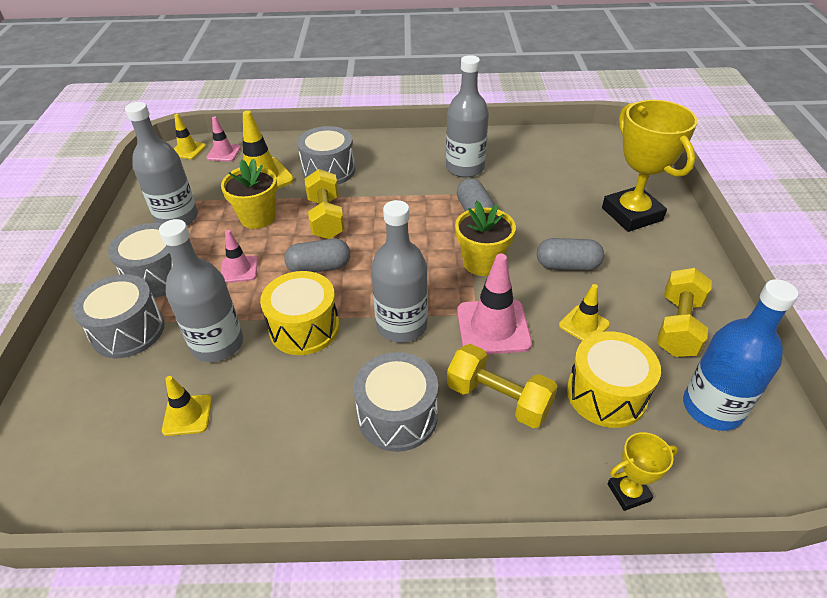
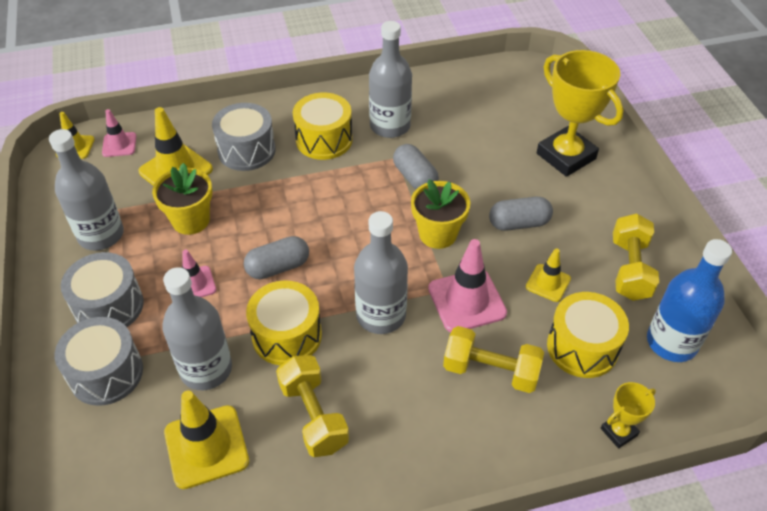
camera: 15 degrees left, 5 degrees up
yellow traffic cone [162,376,212,436] -> yellow traffic cone [164,391,249,489], size x1.73
yellow dumbbell [304,169,345,239] -> yellow dumbbell moved to [276,355,349,457]
grey drum [354,352,438,452] -> none
none -> yellow drum [293,93,353,160]

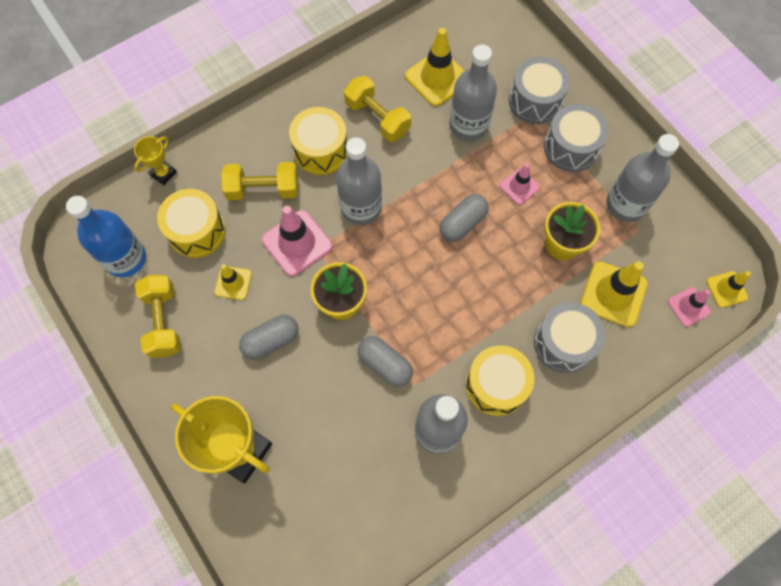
camera: 160 degrees right, 20 degrees up
yellow drum [246,280,322,365] -> yellow drum moved to [289,107,347,175]

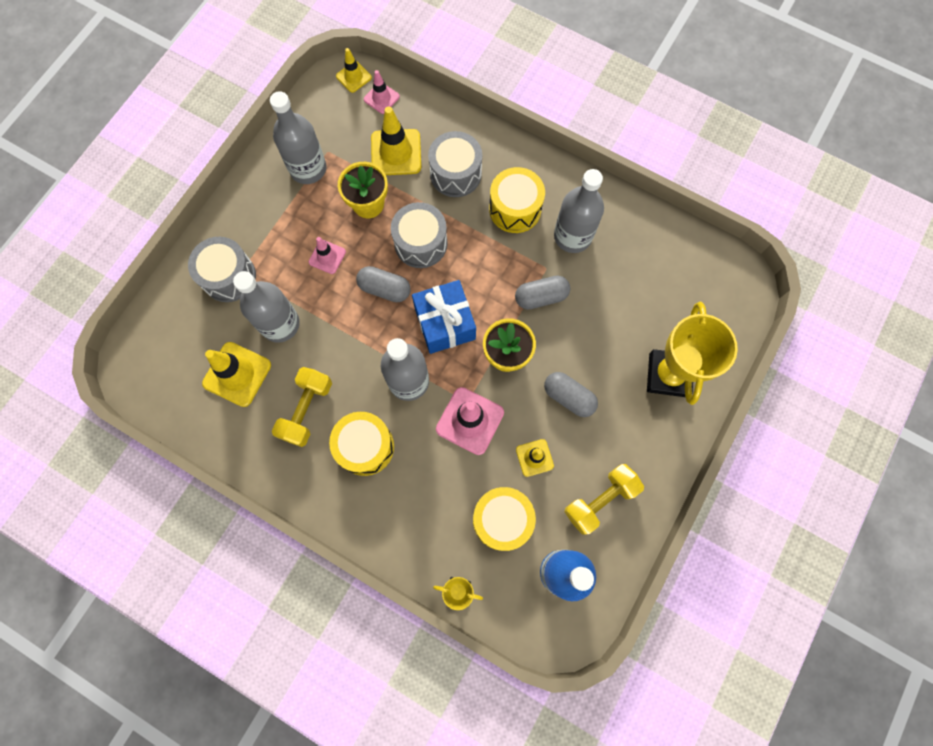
camera: 115 degrees left, 5 degrees up
yellow dumbbell [221,162,299,200] -> none
grey capsule [358,336,413,387] -> grey capsule turned 60 degrees clockwise [515,276,570,310]
grey drum [544,104,609,172] -> grey drum moved to [391,202,447,268]
none -> blue gift [412,280,476,354]

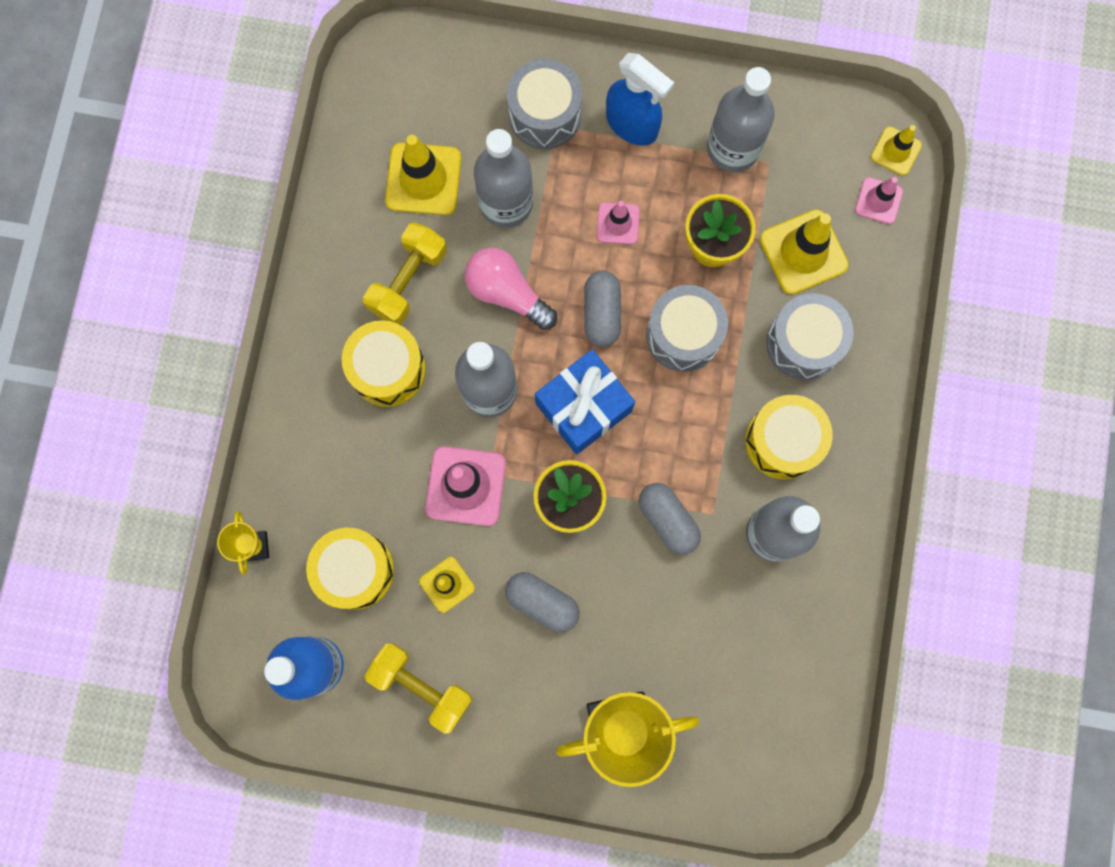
camera: 70 degrees right, 5 degrees up
yellow dumbbell [272,367,332,447] -> yellow dumbbell turned 60 degrees counterclockwise [363,222,447,325]
grey capsule [544,372,598,417] -> grey capsule turned 75 degrees counterclockwise [505,572,580,633]
none -> pink light bulb [465,248,557,330]
none -> blue spray bottle [606,53,674,146]

